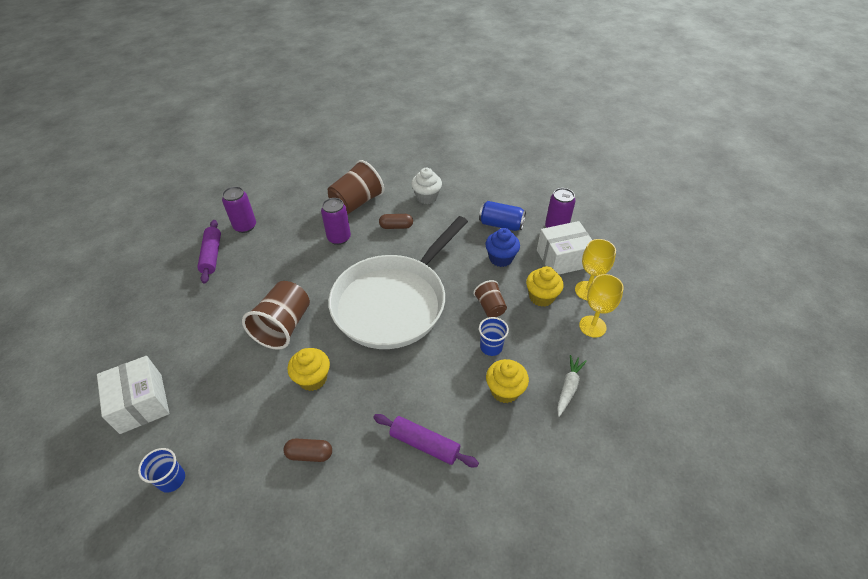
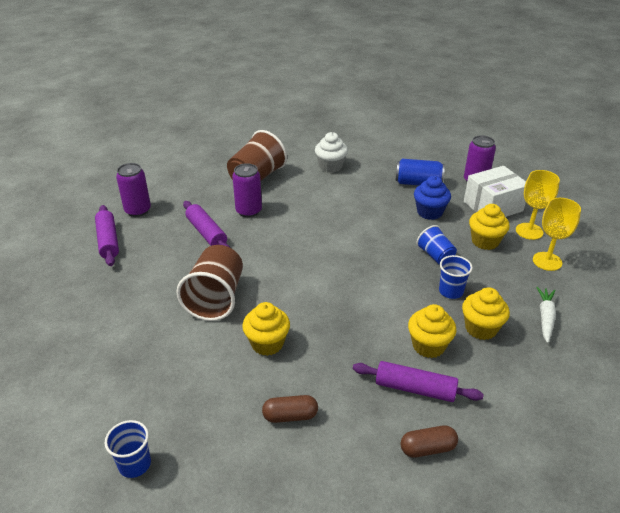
camera: 10 degrees left, 10 degrees down
white box [97,356,169,434] -> none
white pan [329,216,468,349] -> none
brown capsule [379,214,413,229] -> brown capsule moved to [401,425,458,458]
brown cup [473,280,507,317] -> blue cup [416,225,457,265]
none -> purple rolling pin [183,201,230,247]
none -> yellow cupcake [408,304,456,358]

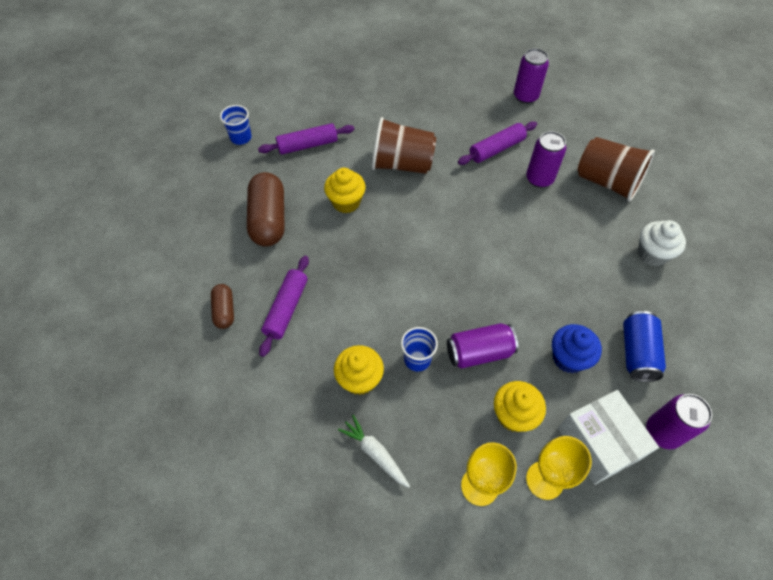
camera: 90 degrees right, 20 degrees up
purple rolling pin [95,205,119,266] -> purple rolling pin moved to [258,123,354,155]
brown capsule [262,395,318,423] -> brown capsule [247,172,285,247], size x1.88
yellow cupcake [408,304,456,358] -> none
blue cup [416,225,457,265] -> purple can [447,323,518,369]
white carrot [536,287,556,343] -> white carrot turned 150 degrees counterclockwise [338,415,410,488]

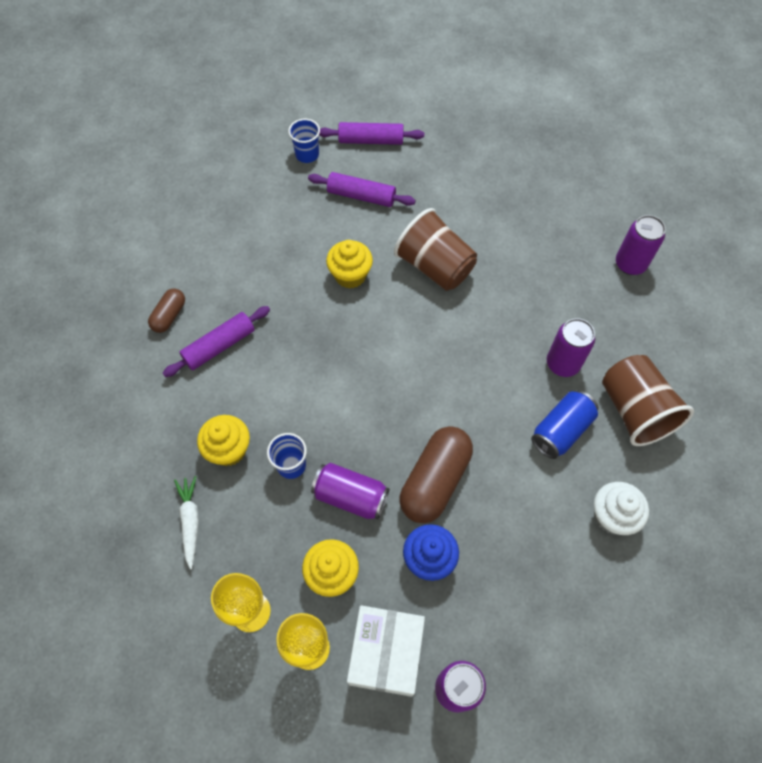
camera: 35 degrees right, 5 degrees up
brown capsule [247,172,285,247] -> brown capsule moved to [400,426,473,523]
purple rolling pin [458,121,537,165] -> purple rolling pin moved to [319,122,424,145]
blue can [623,311,666,382] -> blue can moved to [531,390,598,459]

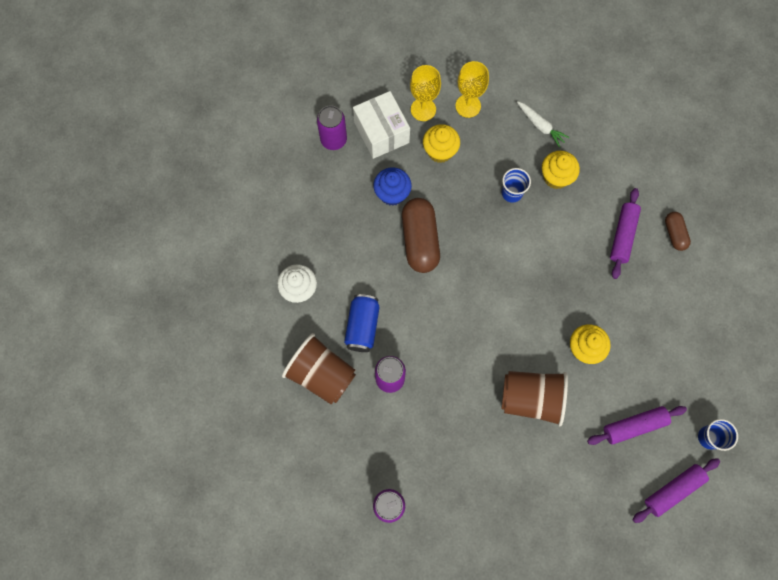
camera: 145 degrees right, 10 degrees up
purple can [311,463,390,519] -> none

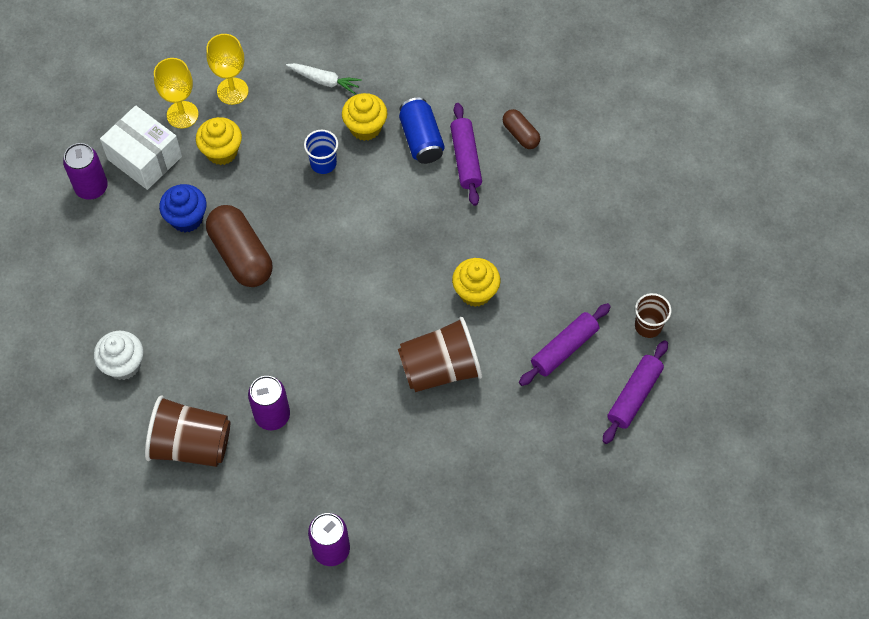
camera: 25 degrees left, 10 degrees down
blue can [344,294,380,352] -> blue can moved to [399,98,445,164]
blue cup [698,419,738,451] -> brown cup [635,293,671,338]

